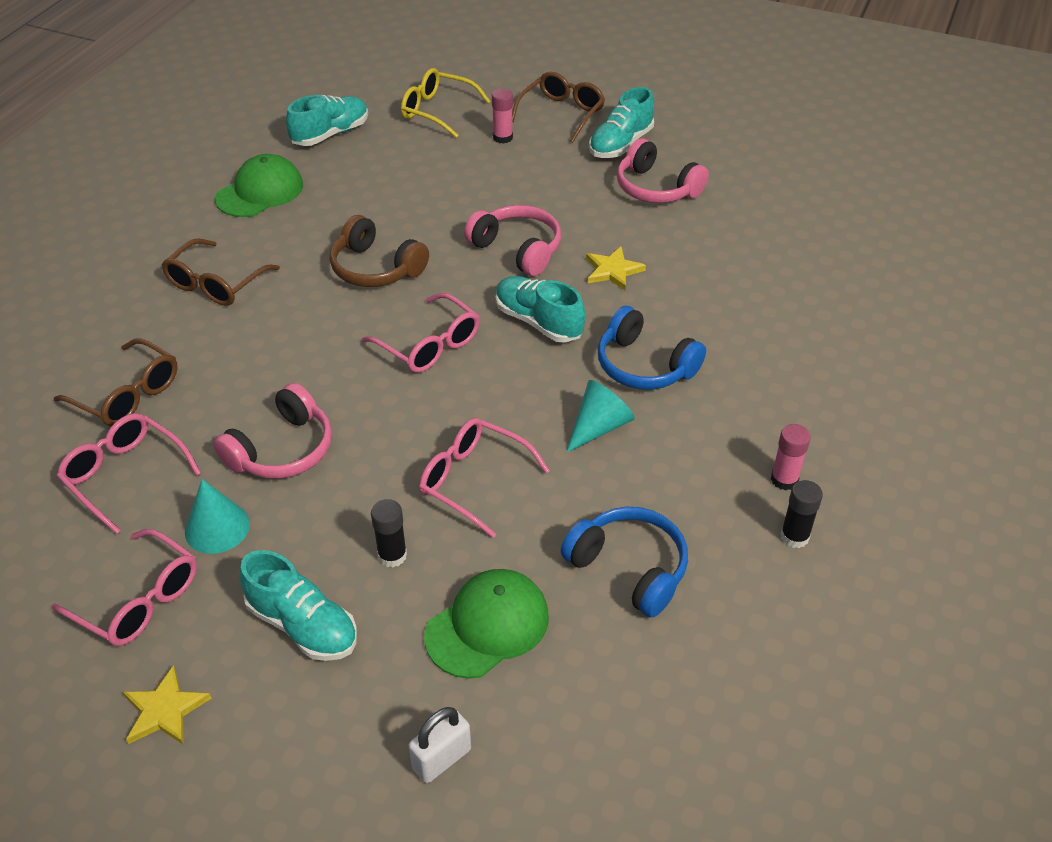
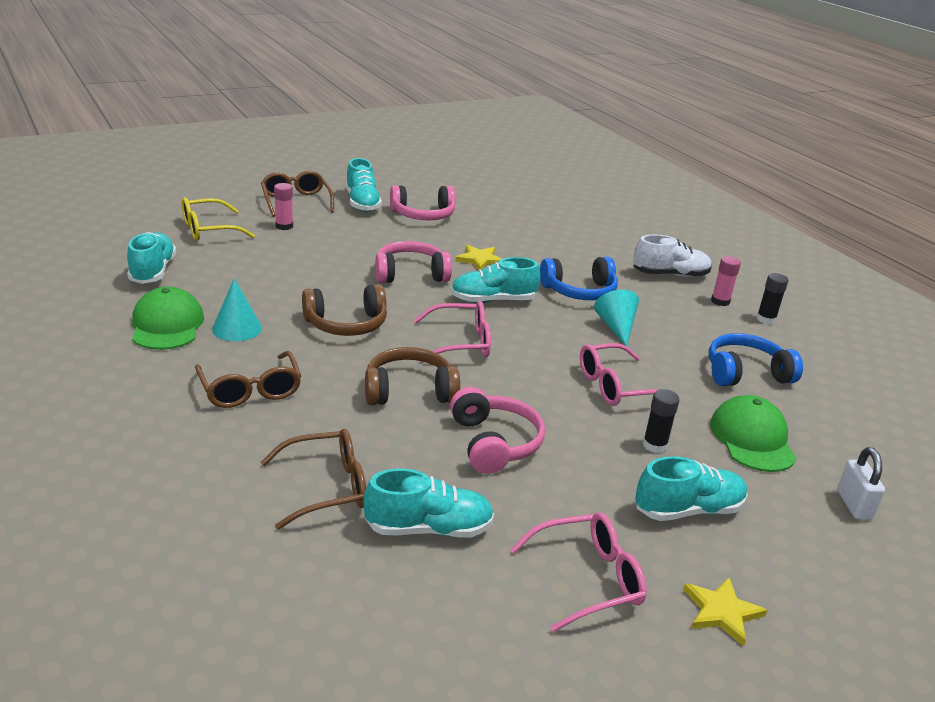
camera: 55 degrees left, 15 degrees down
pink glasses [57,413,201,534] -> turquoise shoe [363,468,494,538]
turquoise cone [185,479,250,554] -> turquoise cone moved to [212,279,262,341]
none -> brown headphones [365,347,460,405]
none -> white shoe [633,234,712,278]

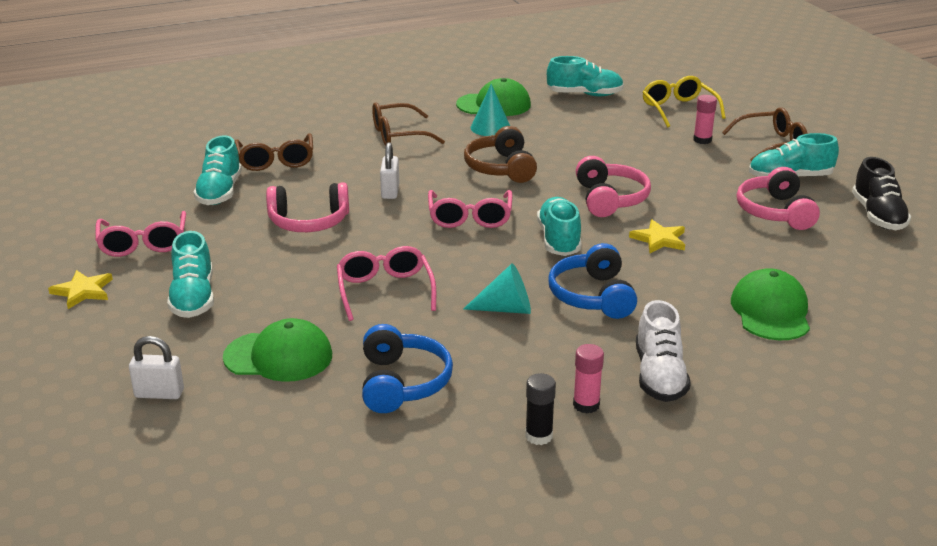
camera: 100 degrees right, 0 degrees up
brown headphones [365,347,460,405] -> white padlock [380,142,399,199]
black glue stick [643,389,679,453] -> none
none -> green cap [731,268,810,340]
none -> black shoe [852,157,911,230]

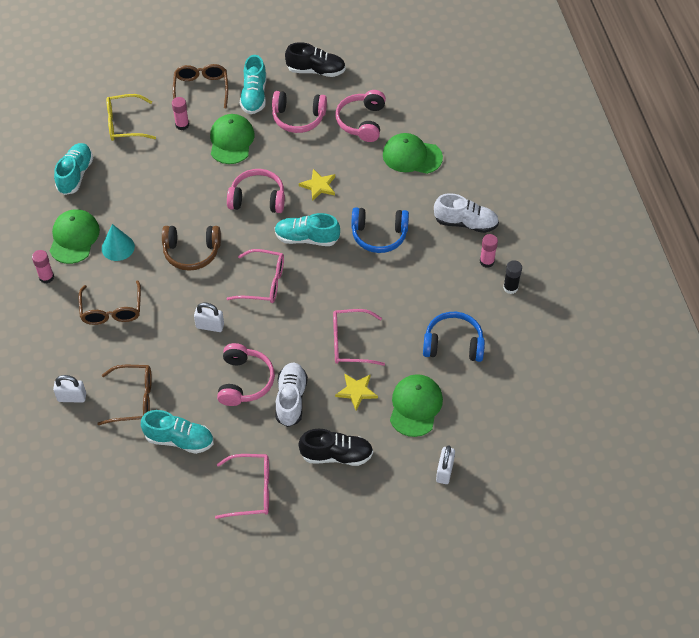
camera: 80 degrees left, 25 degrees up
yellow star [48,270,113,309] -> yellow star moved to [335,373,378,410]
turquoise shoe [167,231,214,318] -> black shoe [298,429,373,466]
turquoise cone [463,263,531,314] -> none
none -> pink glue stick [32,250,54,283]
none -> white padlock [53,375,86,403]
none -> green cap [210,114,255,164]
none -> white shoe [276,362,308,427]
none -> pink headphones [336,90,386,142]

